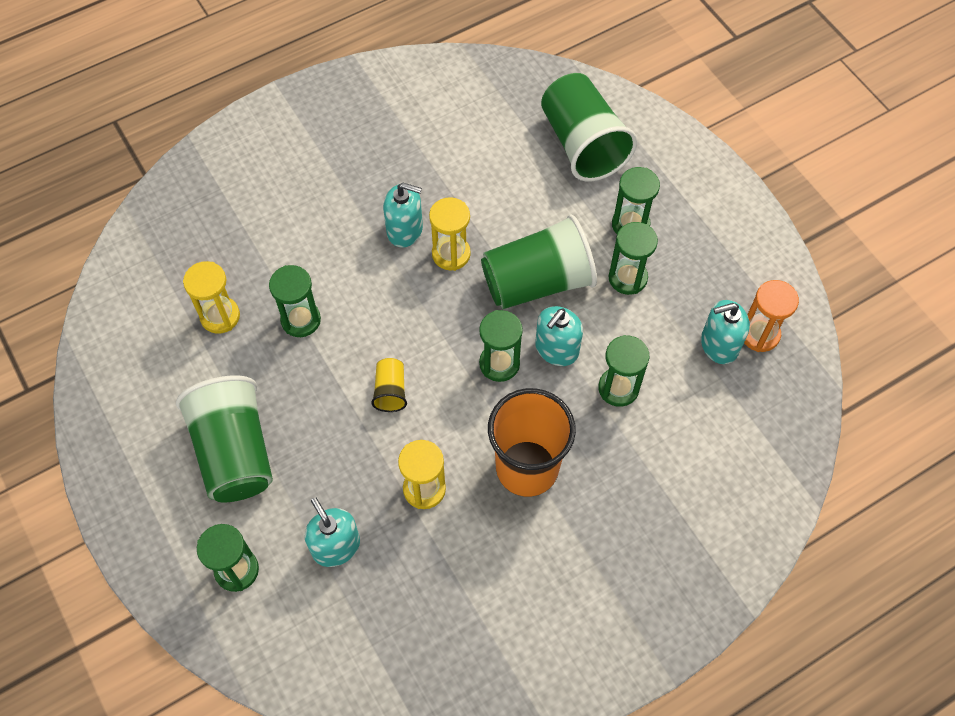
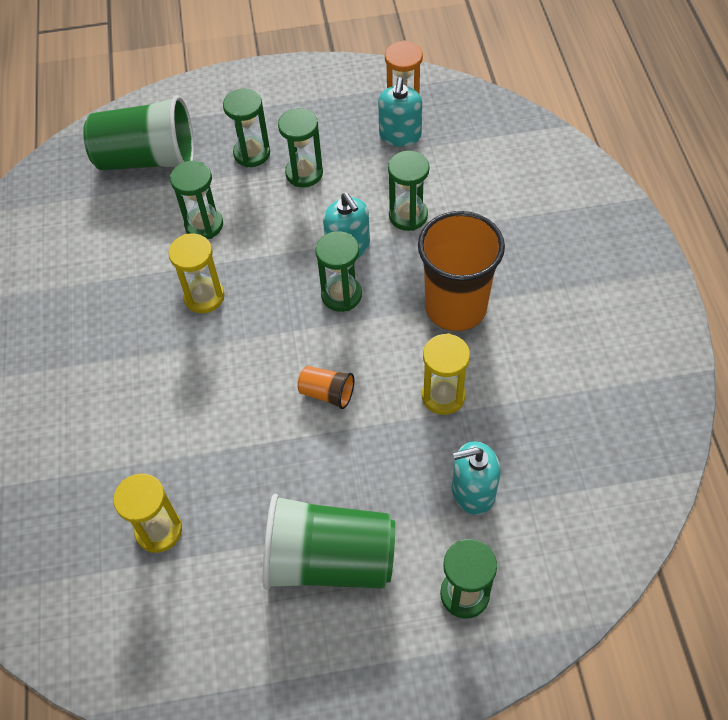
camera: 65 degrees left, 5 degrees down
green hourglass [269,265,321,337] -> green hourglass moved to [170,161,223,239]
yellow cup [371,358,407,412] -> orange cup [297,366,354,409]
turquoise soap dispenser [383,183,423,248] -> none
green cup [481,214,597,309] -> none

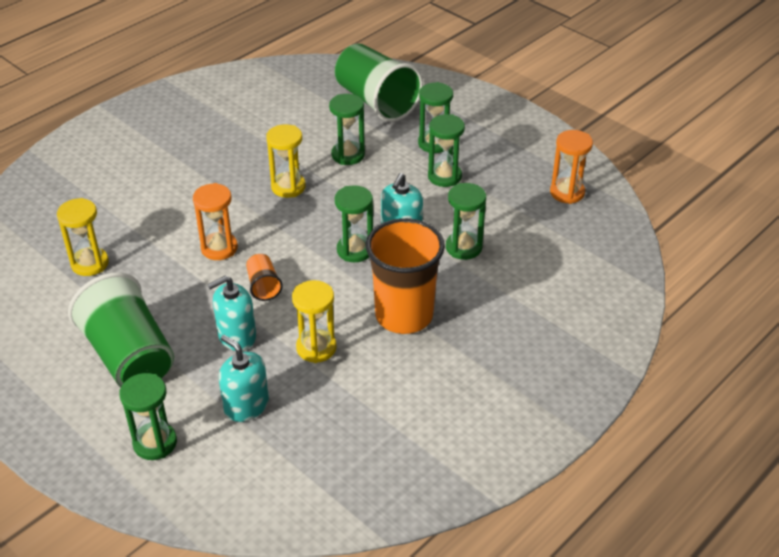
camera: 50 degrees right, 15 degrees down
turquoise soap dispenser [378,77,422,147] -> turquoise soap dispenser moved to [207,276,256,351]
none -> orange hourglass [193,183,238,260]

